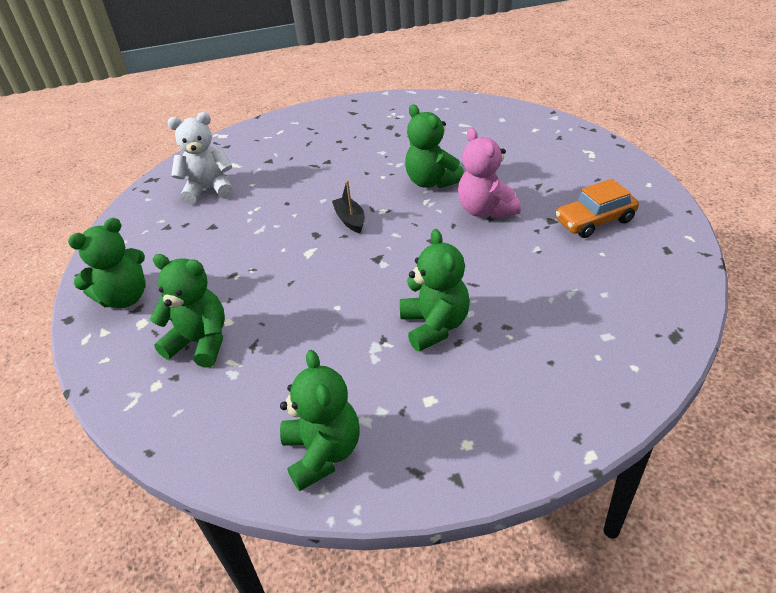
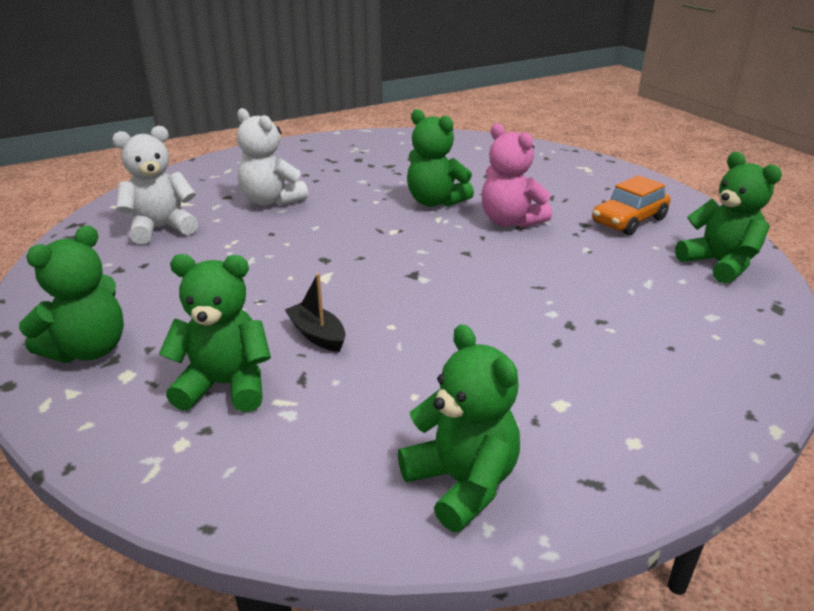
camera: 20 degrees left, 10 degrees down
black boat [332,180,365,233] -> black boat moved to [285,273,346,352]
green teddy bear [400,229,470,352] -> green teddy bear moved to [675,152,782,284]
none -> white teddy bear [237,108,308,206]

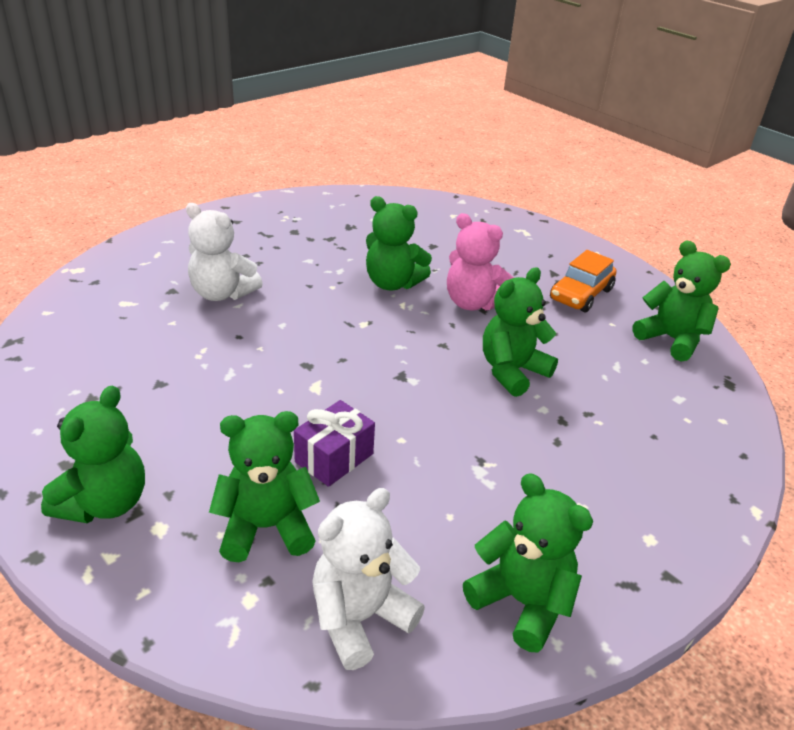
camera: 15 degrees left, 5 degrees up
white teddy bear [112,126,198,244] -> white teddy bear moved to [312,488,425,670]
black boat [285,273,346,352] -> purple gift [294,400,375,487]
none -> green teddy bear [483,268,558,397]

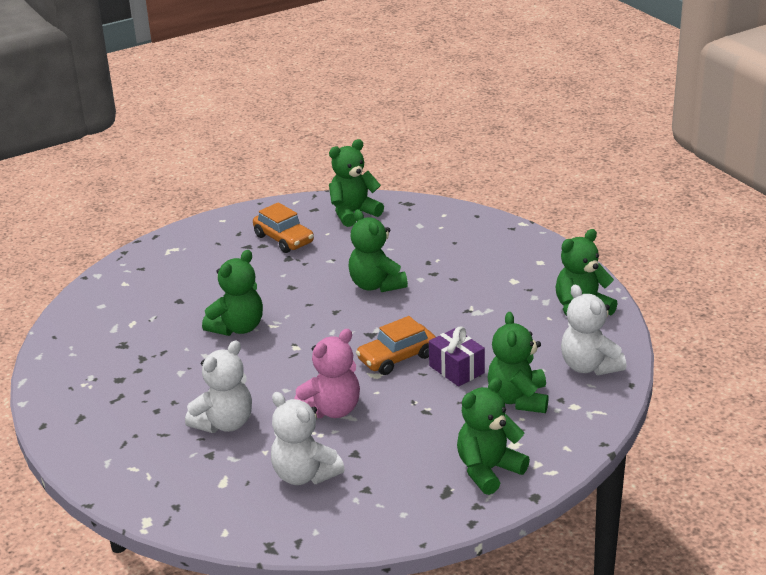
camera: 75 degrees left, 5 degrees down
green teddy bear [41,386,145,523] -> green teddy bear turned 75 degrees counterclockwise [457,378,530,495]
pink teddy bear [447,213,514,310] -> pink teddy bear moved to [294,329,360,418]
none -> white teddy bear [271,392,345,485]
none -> orange car [356,316,435,375]

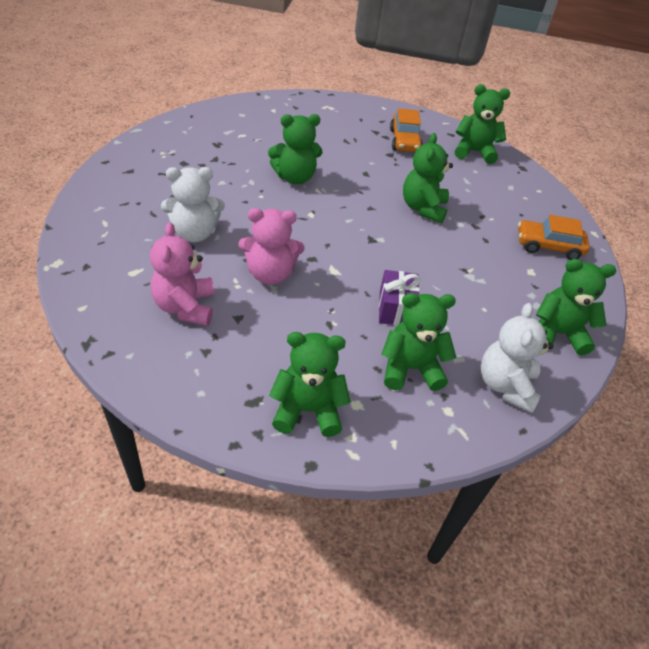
camera: 35 degrees right, 15 degrees up
white teddy bear [271,392,345,485] -> pink teddy bear [150,222,214,326]
orange car [356,316,435,375] -> orange car moved to [518,215,590,260]
green teddy bear [487,312,549,413] -> green teddy bear turned 45 degrees clockwise [381,293,456,391]

